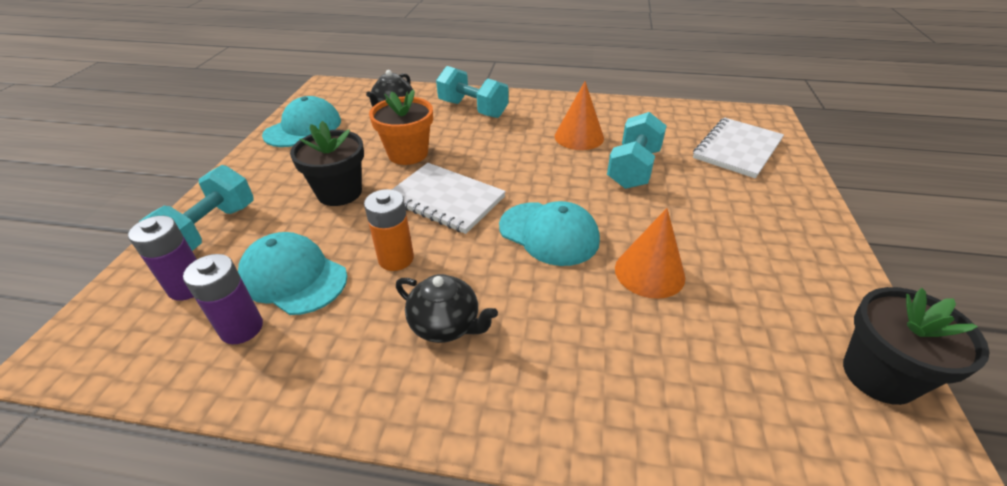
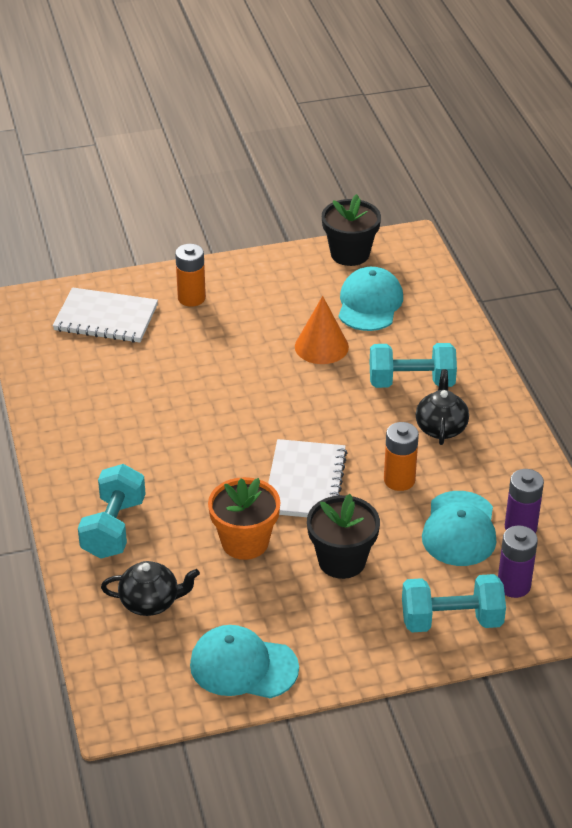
camera: 115 degrees left, 0 degrees up
turquoise cap [499,201,600,266] -> turquoise cap moved to [339,267,403,331]
orange cone [555,81,604,150] -> none
turquoise dumbbell [607,112,667,189] -> turquoise dumbbell moved to [370,343,457,388]
none -> orange battery [175,244,206,307]

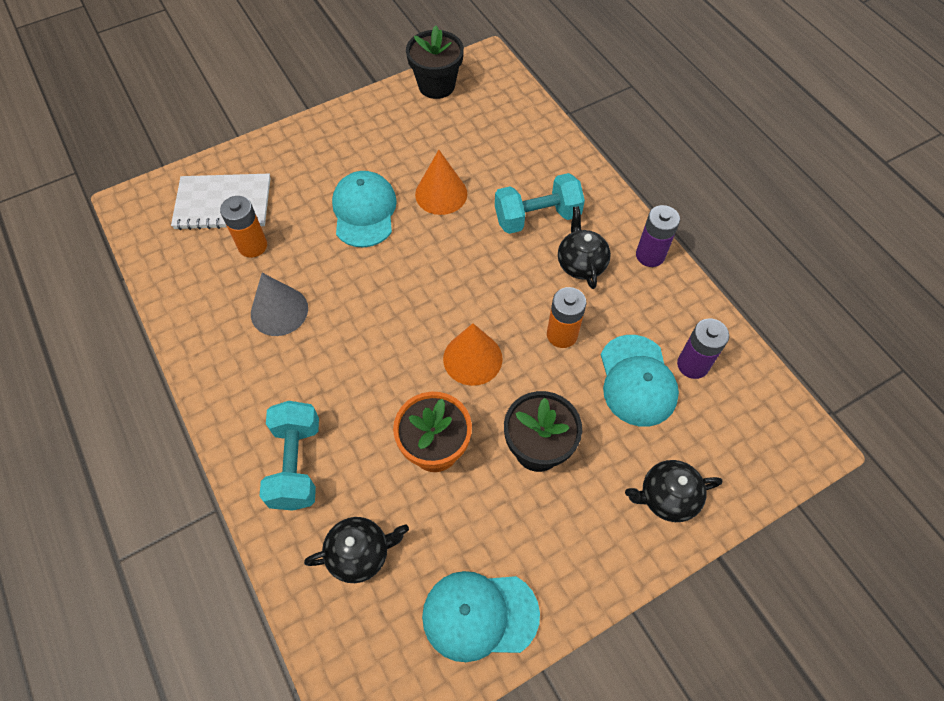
camera: 15 degrees left, 20 degrees up
orange battery [175,244,206,307] -> orange battery moved to [220,196,267,258]
white notebook [268,439,347,517] -> orange cone [443,323,503,386]
turquoise cap [339,267,403,331] -> turquoise cap moved to [332,171,397,247]
turquoise dumbbell [402,574,506,632] -> black teapot [625,460,722,522]
purple battery [498,526,538,598] -> purple battery moved to [636,205,680,267]
none -> grey cone [251,273,308,336]

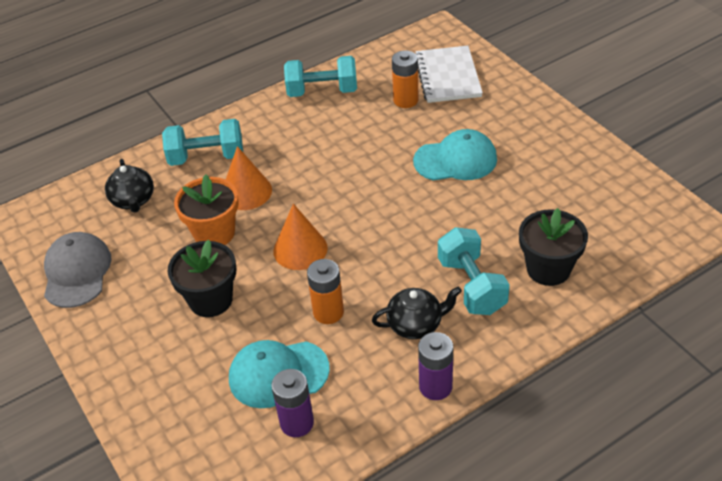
camera: 90 degrees right, 15 degrees down
grey cone [251,273,308,336] -> none
black flower pot [406,25,464,99] -> black flower pot moved to [519,208,588,286]
orange cone [415,150,467,215] -> orange cone moved to [226,146,272,210]
turquoise cap [422,571,540,662] -> grey cap [44,232,112,308]
black teapot [625,460,722,522] -> none
none -> turquoise dumbbell [284,56,357,97]

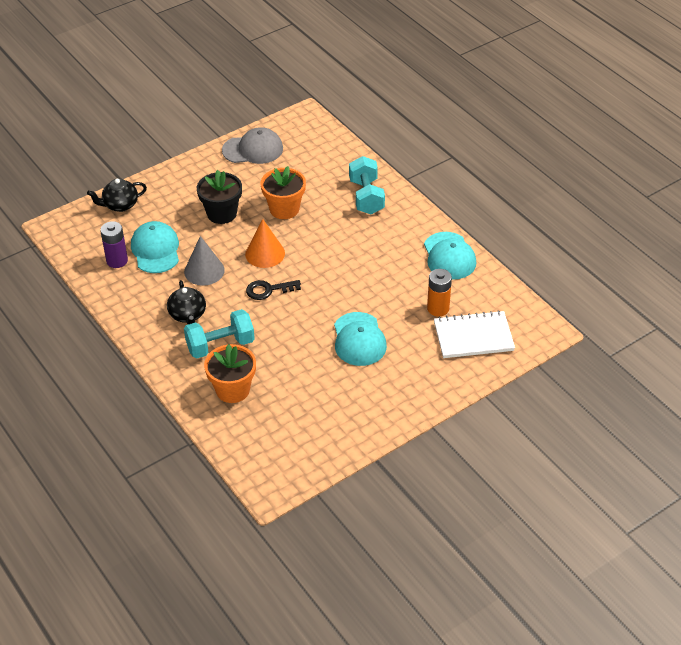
camera: 85 degrees right, 0 degrees up
black teapot [105,159,154,213] -> black teapot moved to [87,178,147,212]
orange cone [226,146,272,210] -> none
turquoise dumbbell [284,56,357,97] -> turquoise cap [424,232,476,280]
orange battery [307,259,344,324] -> grey cone [184,236,225,286]
purple battery [418,332,453,400] -> none
black flower pot [519,208,588,286] -> orange flower pot [204,344,256,403]
none -> black key [246,280,301,300]

